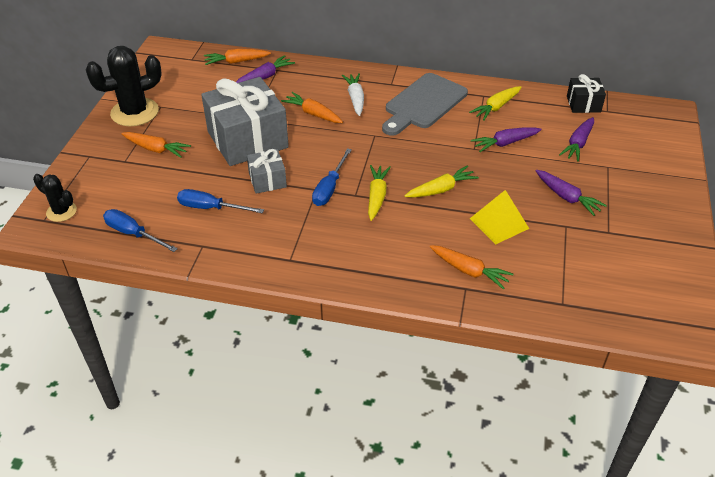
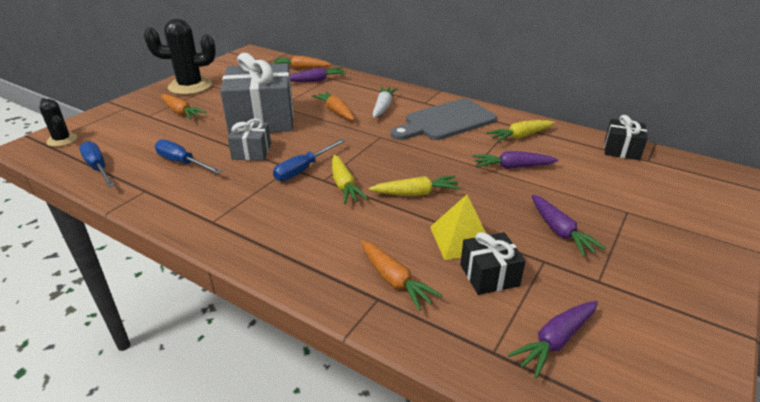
camera: 20 degrees right, 10 degrees down
yellow carrot [368,165,391,221] -> yellow carrot turned 135 degrees clockwise [332,155,368,204]
purple carrot [559,117,594,162] -> purple carrot moved to [508,301,598,378]
none -> black gift [460,232,526,295]

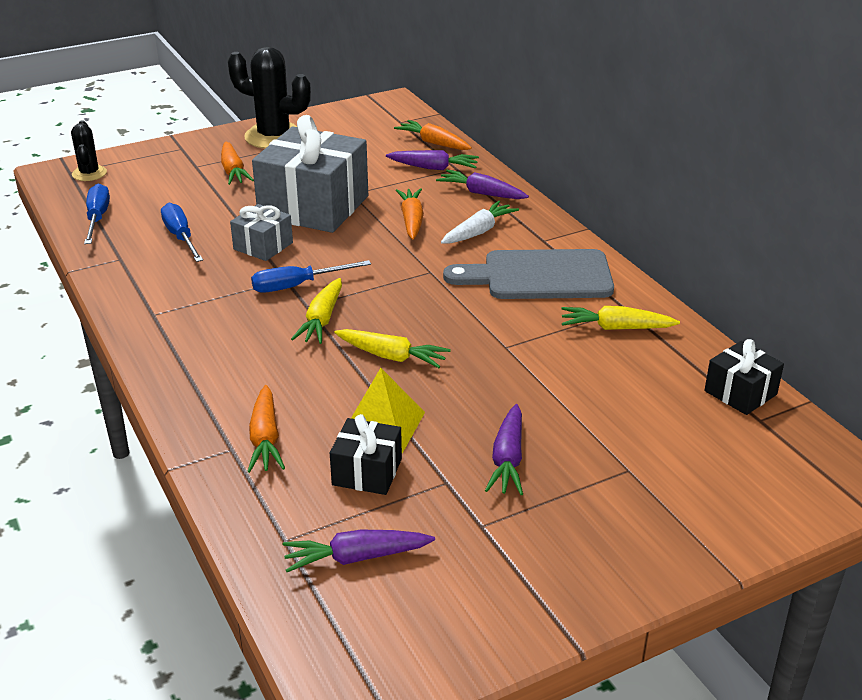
camera: 30 degrees right, 0 degrees up
purple carrot [473,151,559,169] -> purple carrot moved to [436,170,529,199]

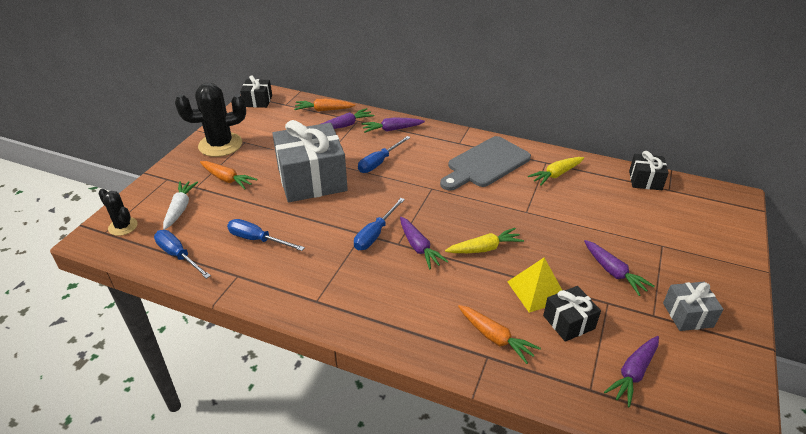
camera: 40 degrees left, 5 degrees up
grey gift [230,204,293,261] -> grey gift moved to [663,282,723,331]
yellow carrot [291,278,342,344] -> purple carrot [400,217,449,269]
orange carrot [396,188,424,239] -> blue screwdriver [358,136,411,173]
white carrot [441,201,519,244] -> white carrot moved to [163,181,198,230]
none -> black gift [240,75,272,108]

